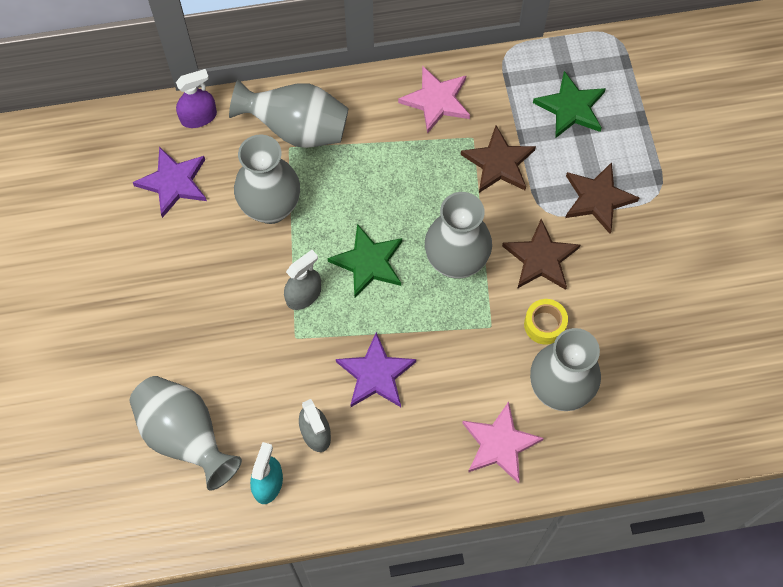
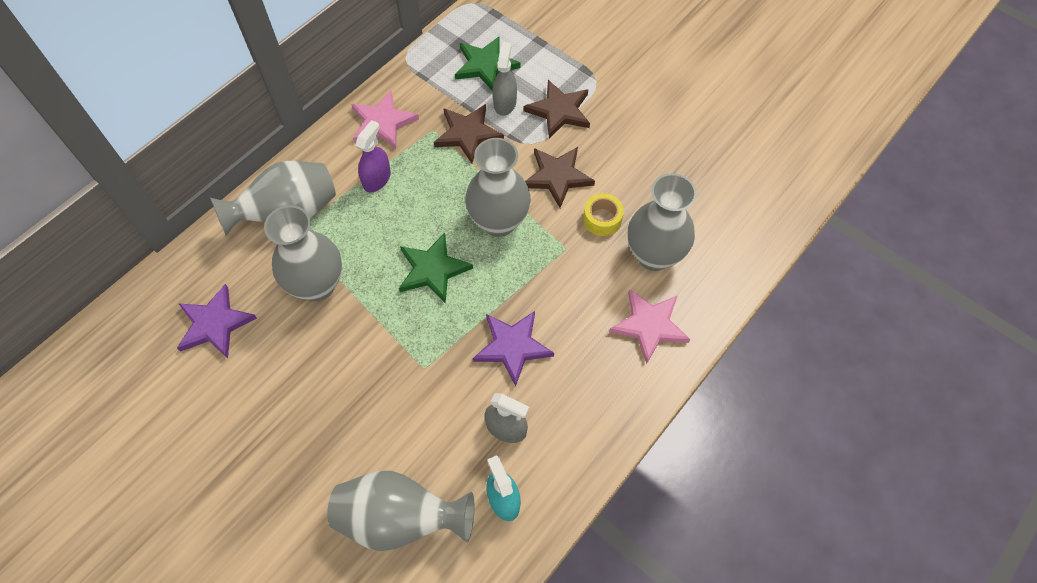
camera: 40 degrees left, 5 degrees down
purple spray bottle [176,69,217,128] -> purple spray bottle moved to [355,120,391,192]
grey spray bottle [284,250,321,310] -> grey spray bottle moved to [493,42,517,116]

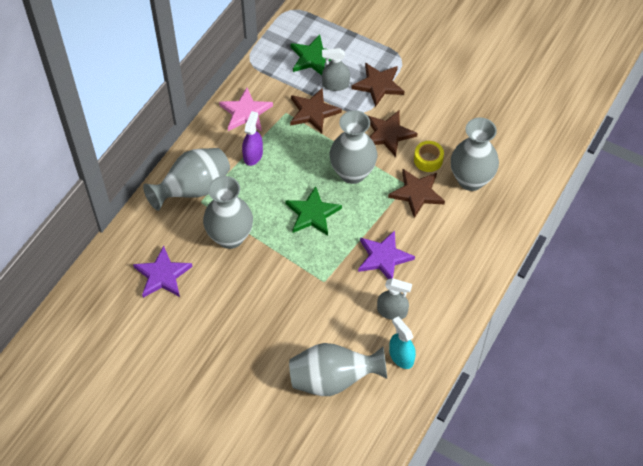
camera: 10 degrees left, 5 degrees down
grey spray bottle [493,42,517,116] -> grey spray bottle turned 90 degrees counterclockwise [322,48,350,91]
pink star [609,289,691,364] -> none
none -> brown star [388,169,445,218]

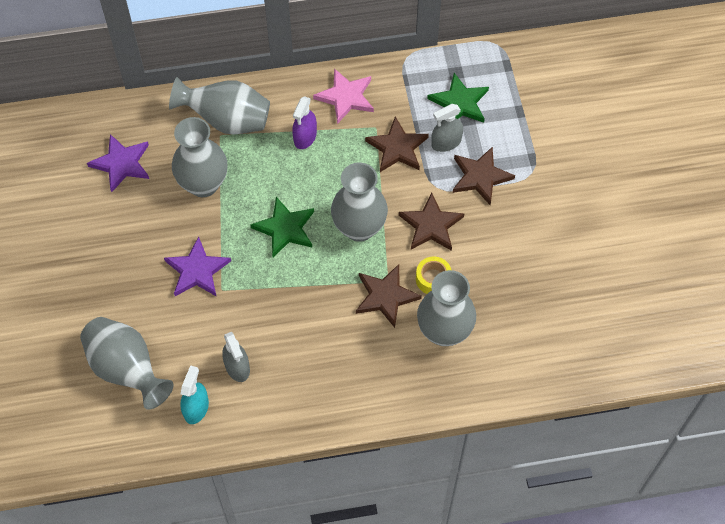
camera: 50 degrees right, 5 degrees up
purple spray bottle [242,111,263,166] -> purple spray bottle turned 135 degrees clockwise [292,96,317,149]
grey spray bottle [322,48,350,91] -> grey spray bottle turned 75 degrees counterclockwise [431,104,463,152]
purple star [358,230,415,279] -> purple star moved to [164,236,231,297]

